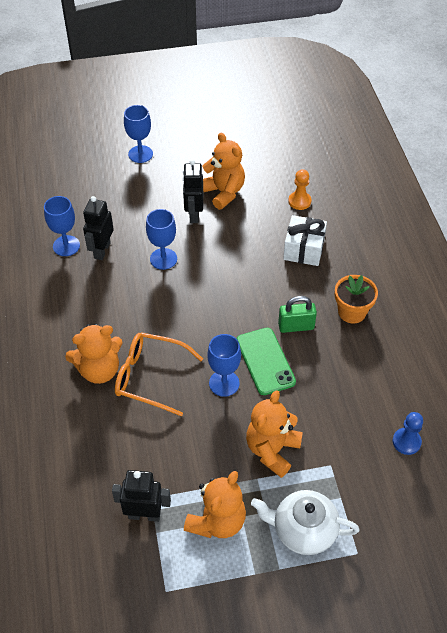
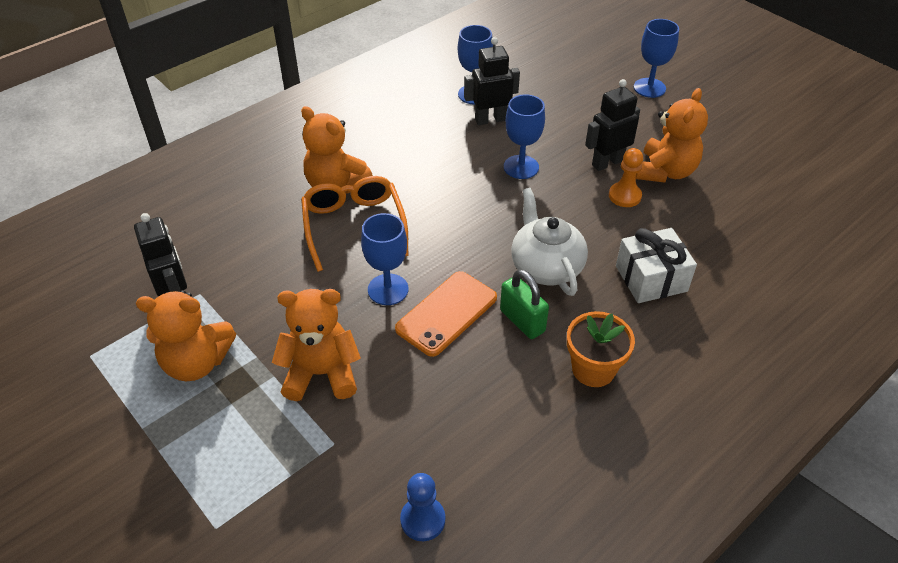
camera: 60 degrees right, 5 degrees down
green phone [237,328,296,395] -> orange phone [395,271,497,357]
white teapot [251,490,360,555] -> white teapot moved to [511,188,588,296]
orange pawn [288,169,311,210] -> orange pawn moved to [609,148,643,207]

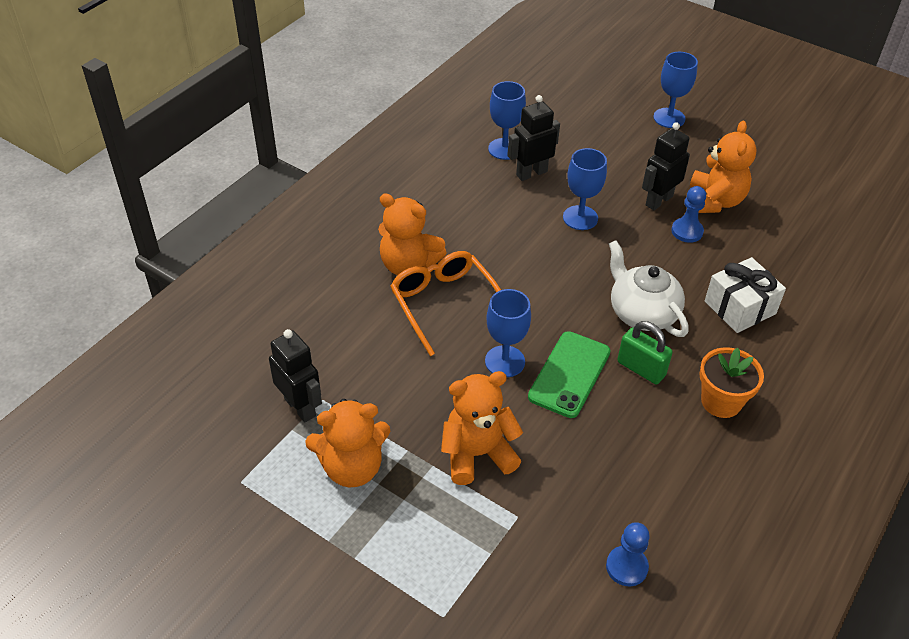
camera: 15 degrees left, 0 degrees up
orange phone [395,271,497,357] -> green phone [528,331,611,418]
orange pawn [609,148,643,207] -> blue pawn [671,186,706,243]

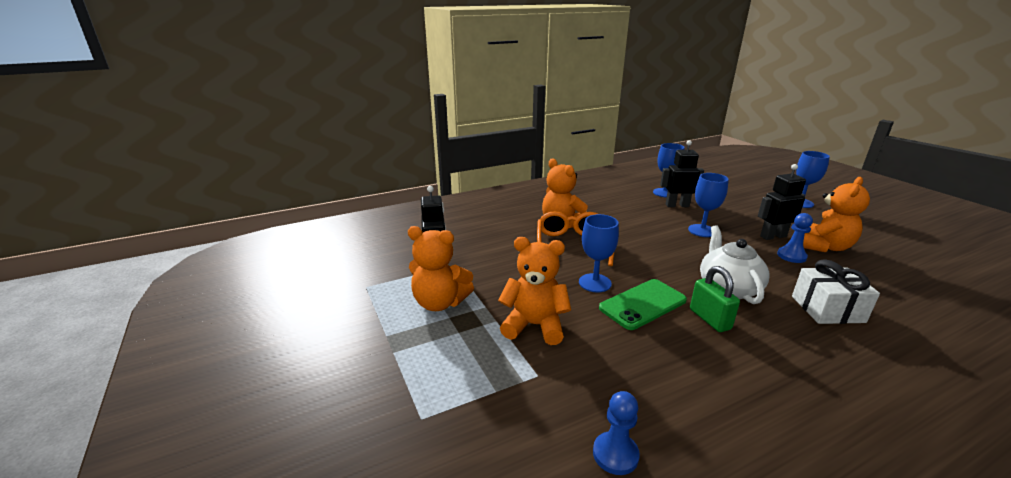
camera: 30 degrees right, 20 degrees down
orange flower pot [699,347,764,418] -> none

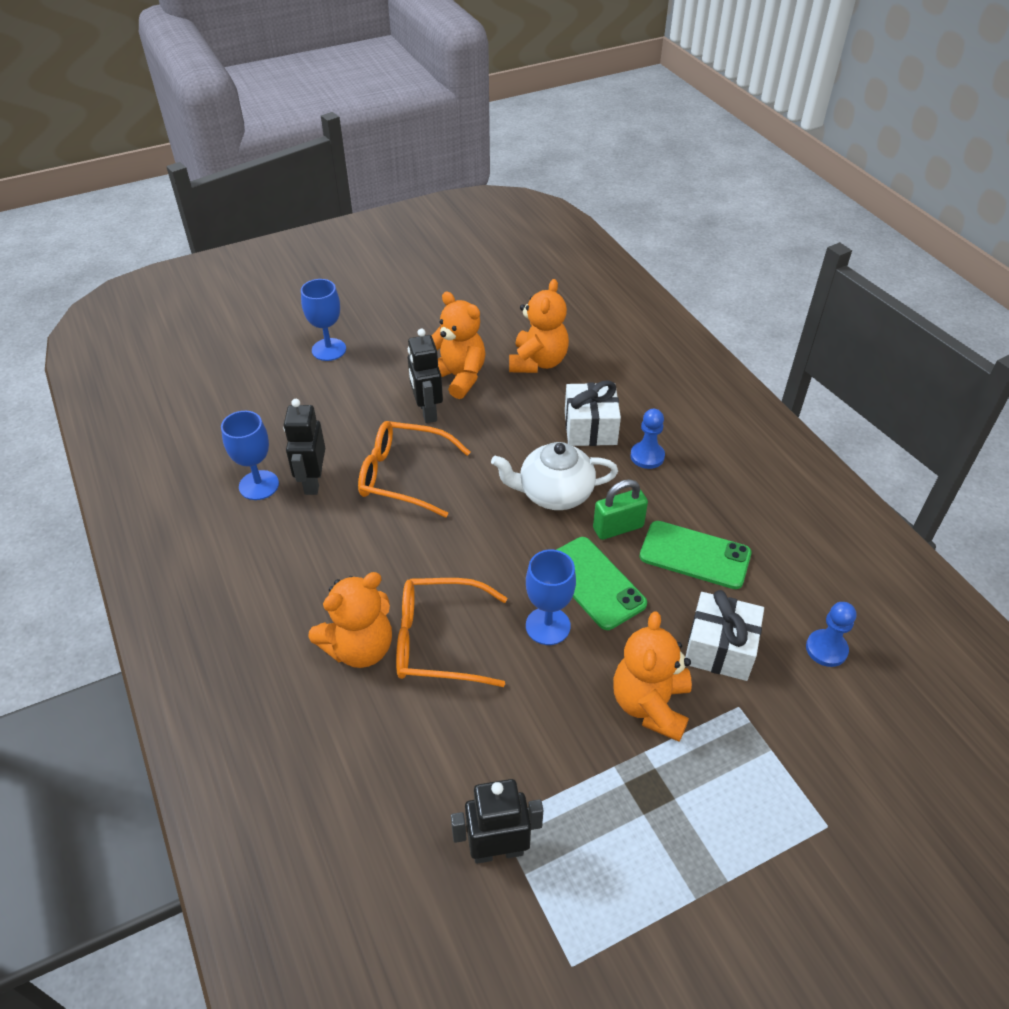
camera: 90 degrees left, 20 degrees up
orange teddy bear [408,226,474,311] -> orange teddy bear moved to [509,279,569,373]
blue goblet [688,173,729,237] -> orange glasses [358,421,471,518]
blue pawn [777,213,813,263] -> blue pawn moved to [630,409,665,469]
none -> green phone [640,521,752,589]
none -> white gift [685,590,764,681]

